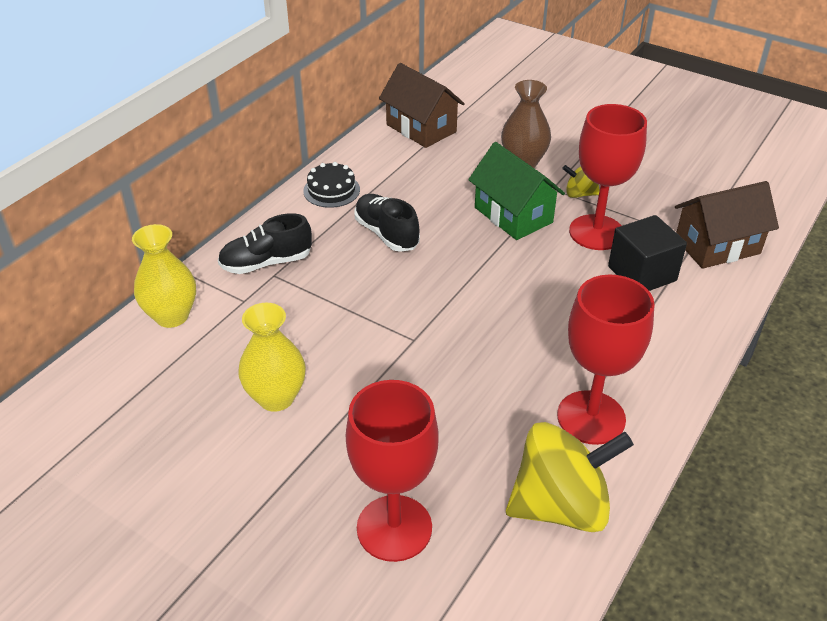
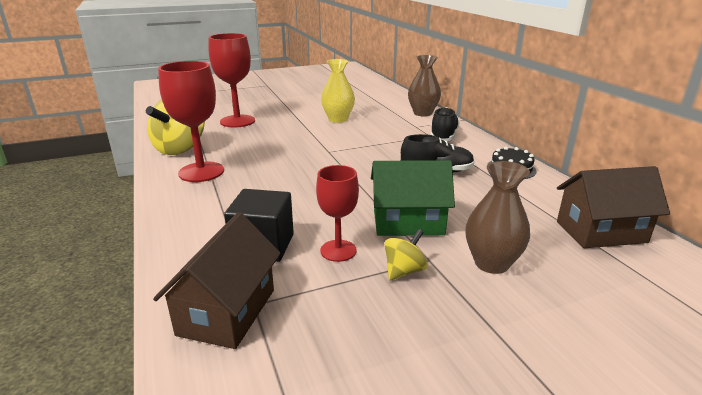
camera: 125 degrees right, 15 degrees down
yellow vase [132,224,196,328] -> brown vase [408,55,441,116]
red goblet [569,104,647,250] -> red goblet [316,165,359,262], size x0.61

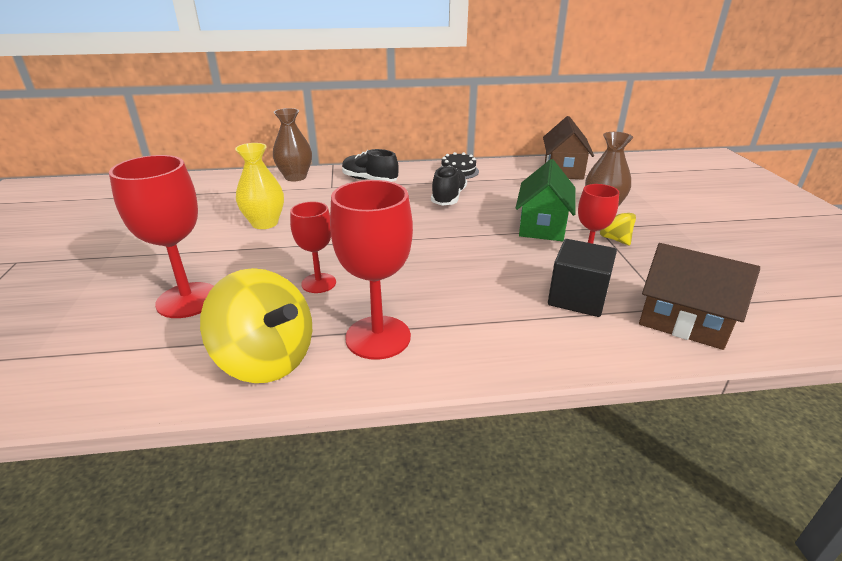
camera: 75 degrees left, 5 degrees up
none -> red goblet [290,201,336,293]

